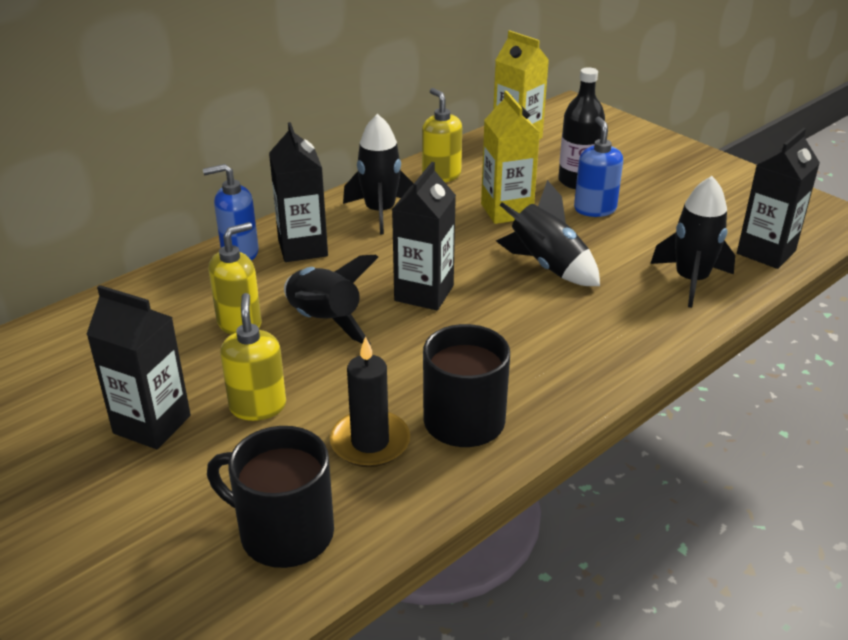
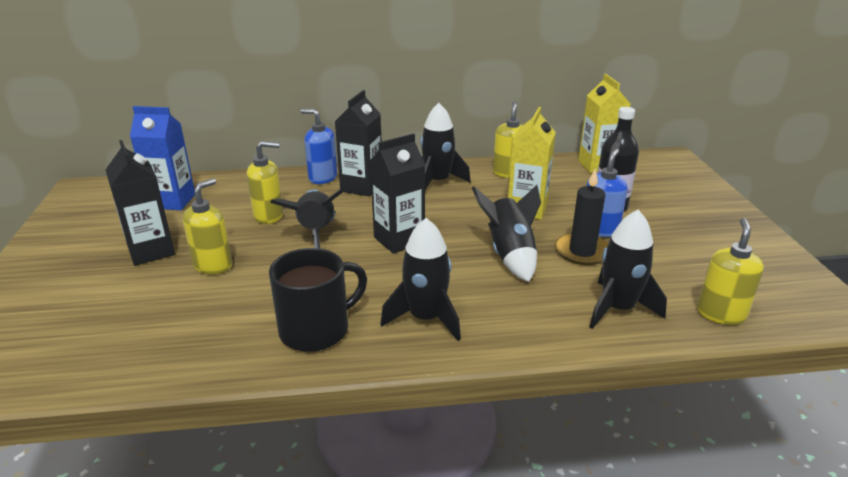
camera: 35 degrees right, 5 degrees down
black mug [207,426,334,568] -> none
black candle [330,336,410,467] -> black candle moved to [555,169,608,265]
black carton [737,128,820,269] -> yellow soap dispenser [697,218,764,325]
none -> blue carton [130,106,195,210]
none -> black rocket [380,218,461,341]

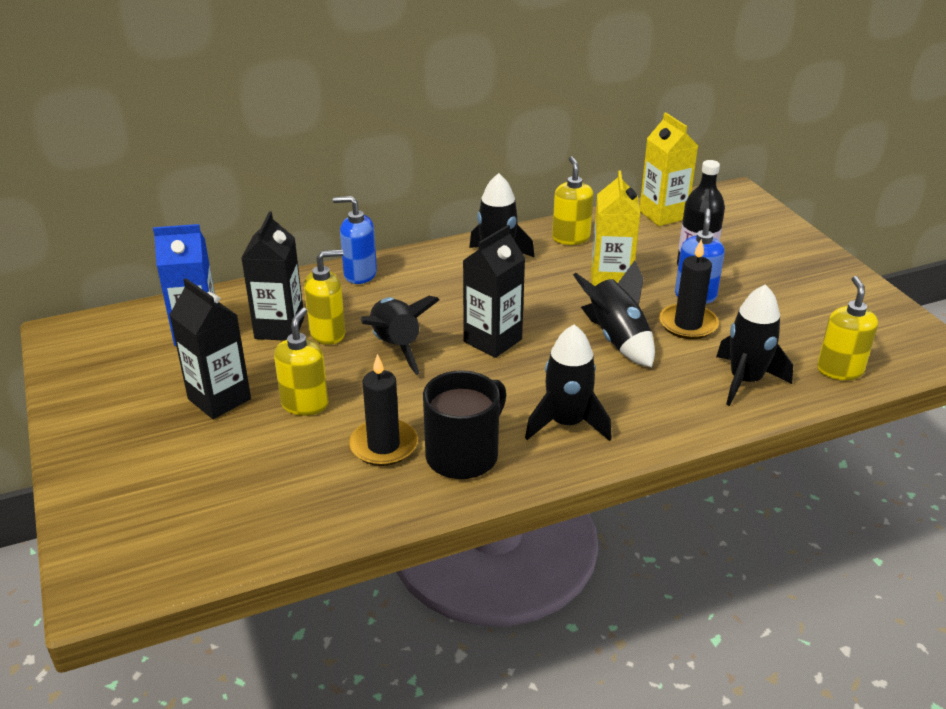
camera: 15 degrees left, 5 degrees up
black carton [335,90,382,197] -> black carton moved to [242,211,304,341]
none -> black candle [349,354,418,466]

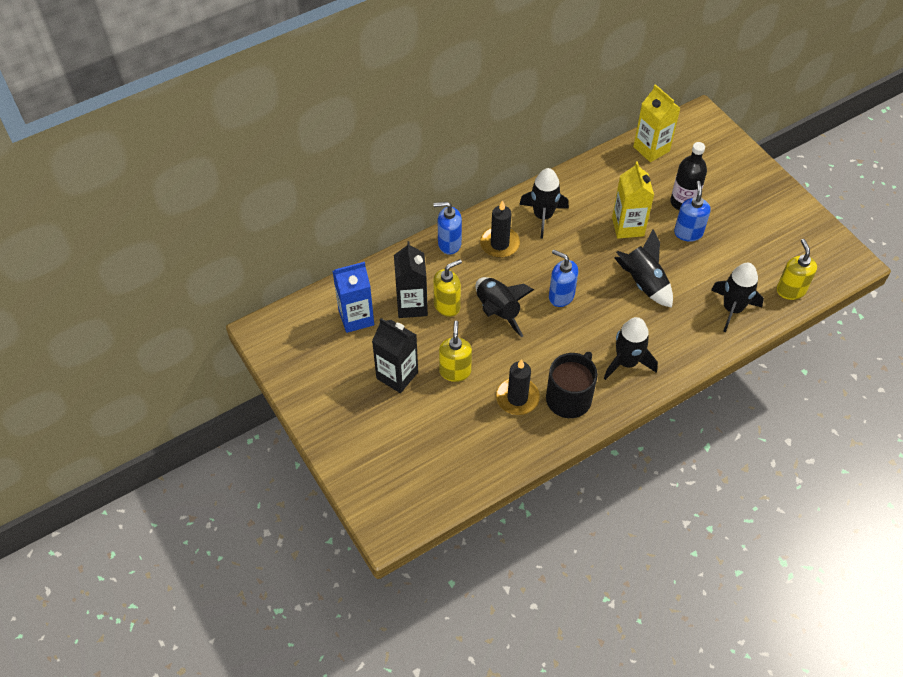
camera: 10 degrees left, 20 degrees up
black carton [463,225,526,358] -> blue soap dispenser [549,250,578,307]
yellow soap dispenser [552,156,594,245] -> none
black candle [659,239,719,339] -> black candle moved to [480,200,520,258]

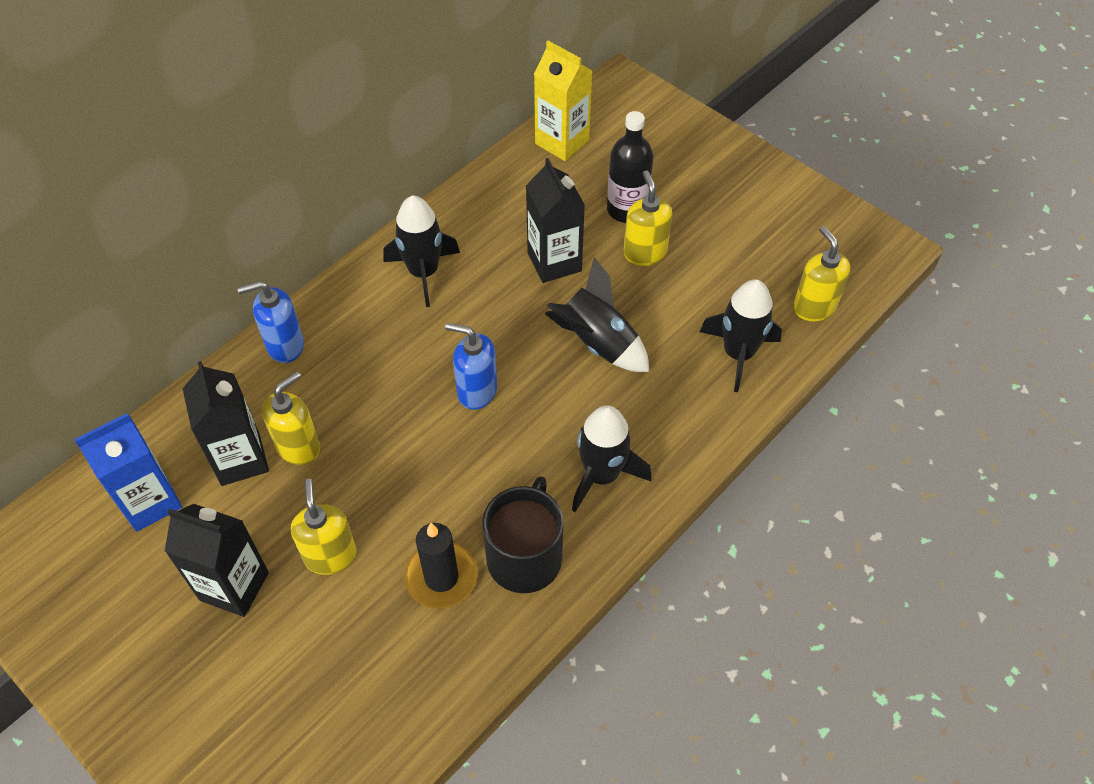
camera: 15 degrees left, 0 degrees up
black rocket [476,277,534,337] -> none
black candle [480,200,520,258] -> none
yellow carton [612,161,654,239] -> black carton [526,158,585,283]
blue soap dispenser [674,181,711,242] -> yellow soap dispenser [623,170,673,266]

